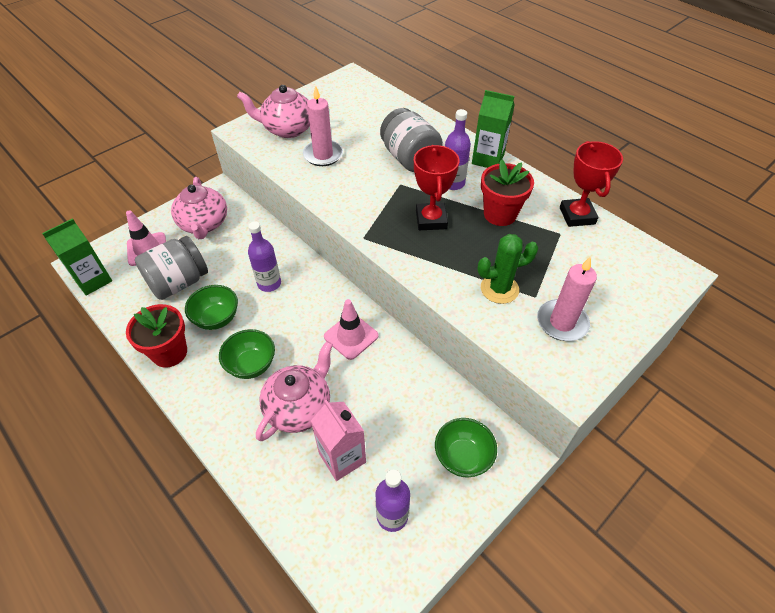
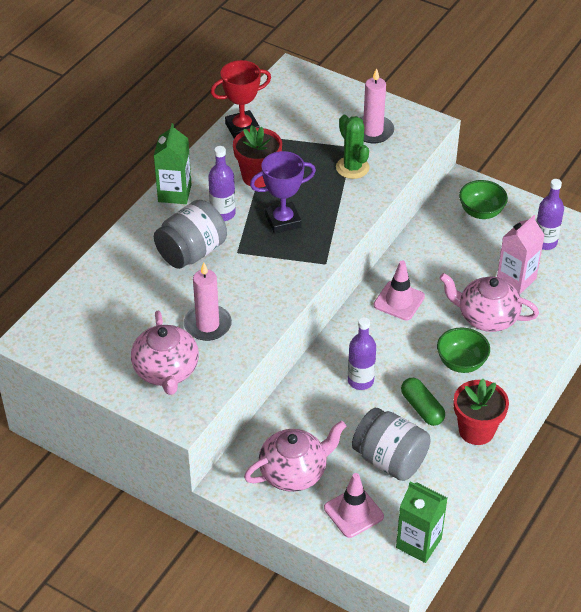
camera: 105 degrees left, 5 degrees down
green bowl [185,285,238,330] -> green capsule [401,378,445,426]
red trophy [414,145,460,230] -> purple trophy [250,151,316,234]

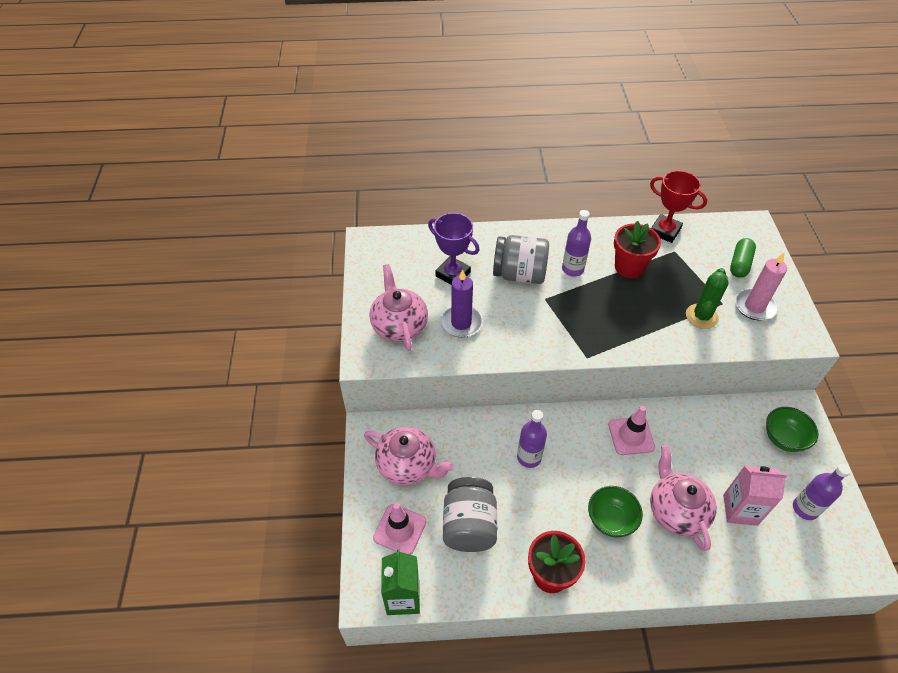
camera: 55 degrees right, 5 degrees up
pink teapot [131,311,199,395] -> pink teapot turned 120 degrees clockwise [369,264,428,351]
green carton [154,123,192,204] -> none
pink candle [184,263,232,341] -> purple candle [441,269,482,337]
purple trophy [250,151,316,234] -> purple trophy moved to [428,213,479,285]
green capsule [401,378,445,426] -> green capsule moved to [730,238,756,278]

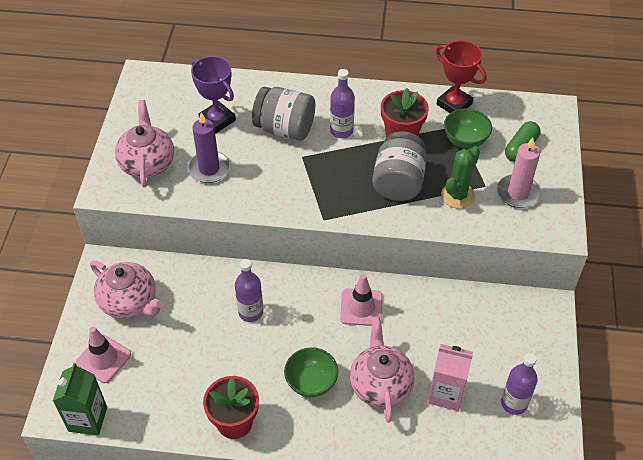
camera: 10 degrees right, 0 degrees up
grey jar [443,477,497,552] -> grey jar moved to [372,131,427,201]
green bowl [766,407,818,452] -> green bowl moved to [444,108,492,149]

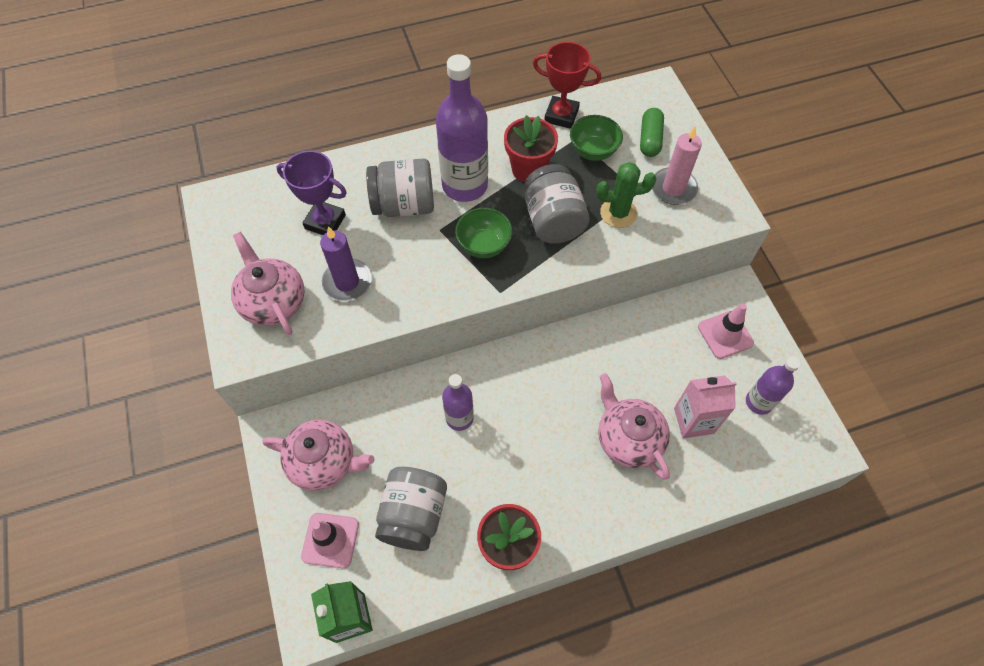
camera: 25 degrees left, 10 degrees up
green bowl [284,347,338,398] -> green bowl moved to [455,208,513,258]
purple bottle [330,69,355,138] -> purple bottle [436,54,488,202], size x1.75
pink traffic cone [340,274,382,326] -> pink traffic cone moved to [698,304,754,359]
green cactus [441,146,480,209] -> green cactus turned 75 degrees clockwise [596,162,656,228]
none -> grey jar [375,467,447,551]

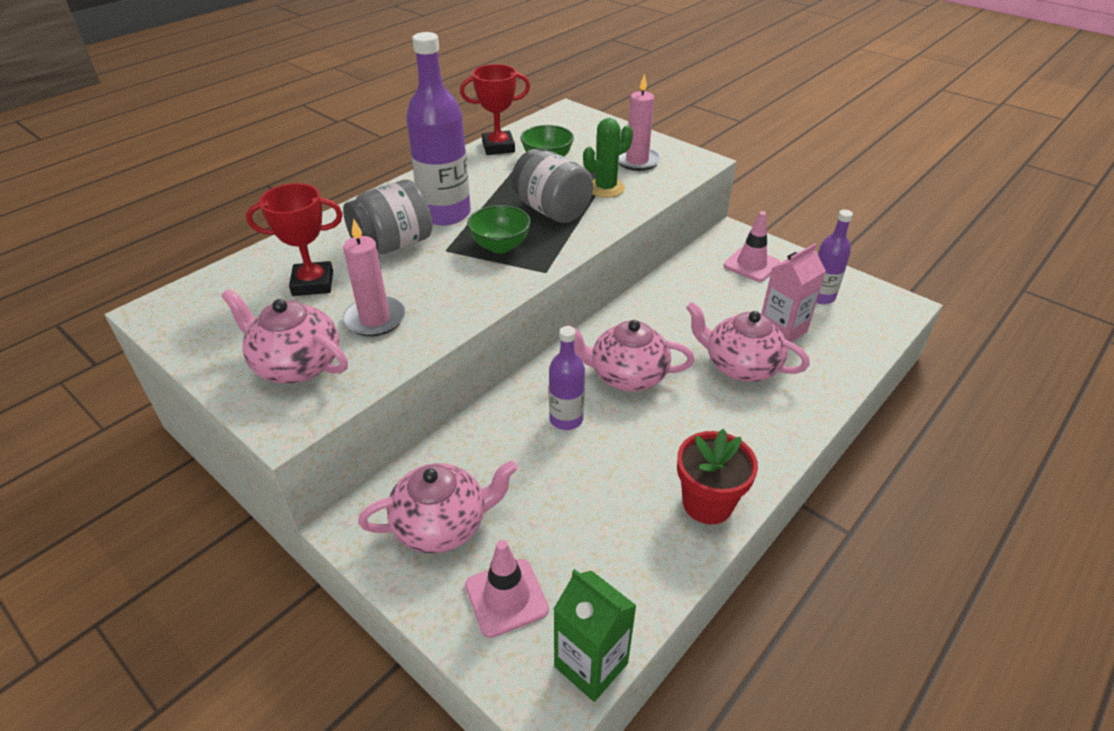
camera: 30 degrees left, 20 degrees down
purple trophy [276,151,347,235] -> red trophy [246,183,343,296]
purple candle [320,226,372,301] -> pink candle [343,219,405,337]
grey jar [375,467,447,551] -> none
red flower pot [504,115,558,182] -> none
green capsule [640,108,664,157] -> none
none -> pink teapot [566,320,695,392]

